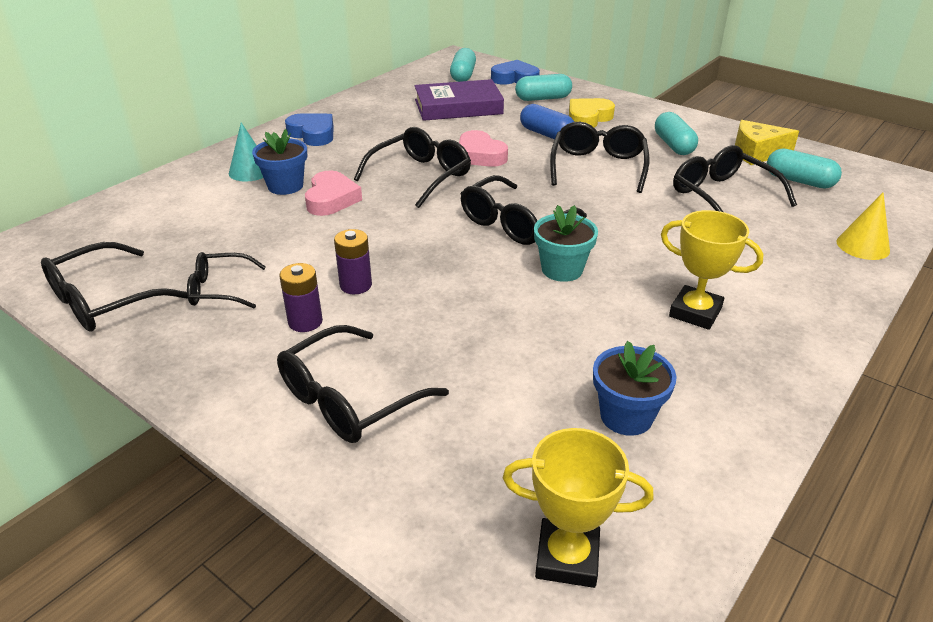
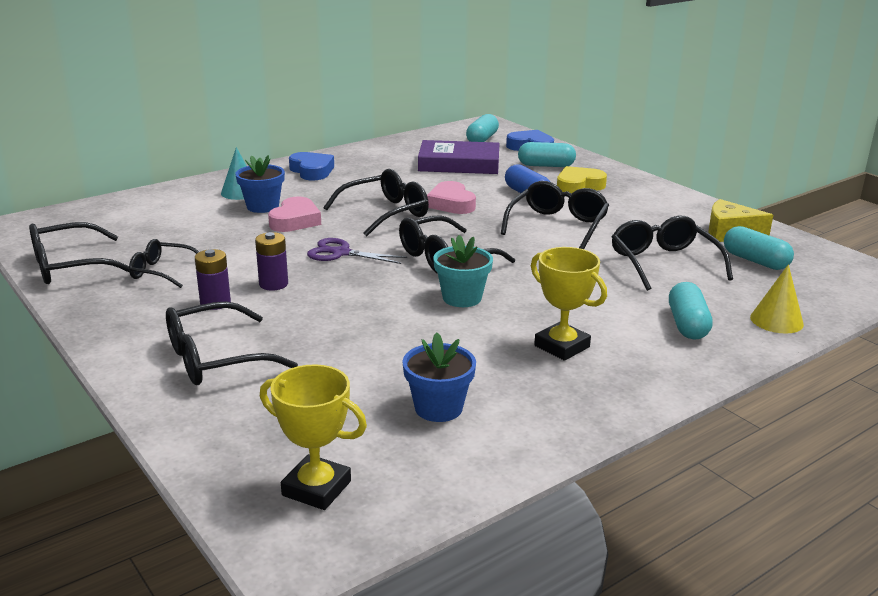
camera: 15 degrees right, 10 degrees down
turquoise capsule [655,112,698,155] -> turquoise capsule moved to [669,282,713,340]
none -> purple scissors [307,238,407,264]

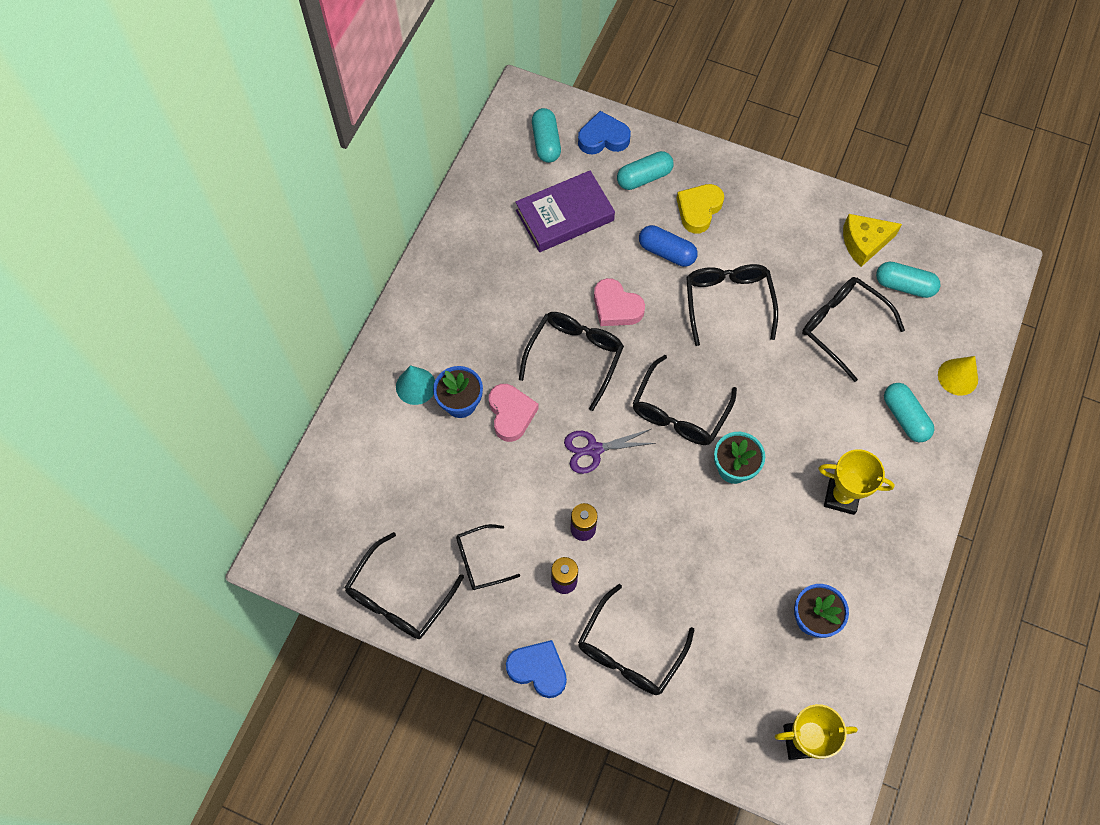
camera: 30 degrees left, 40 degrees up
blue heart [289,152,334,180] -> blue heart moved to [506,640,567,698]

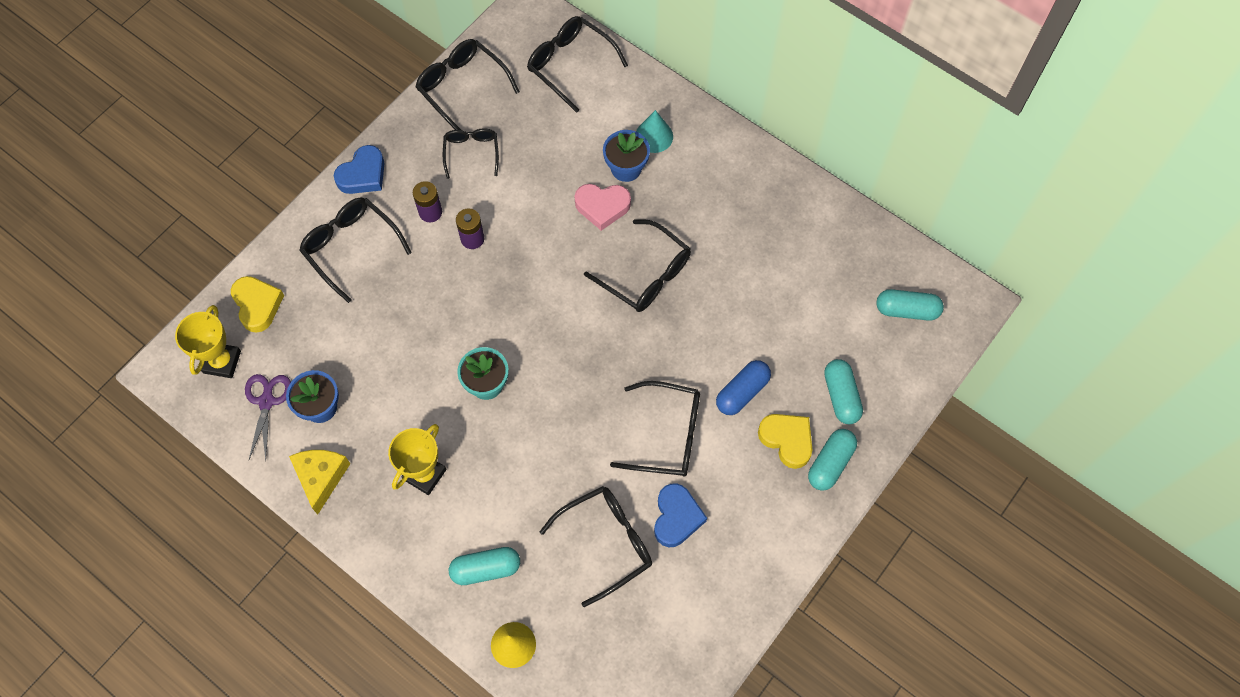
camera: 105 degrees right, 0 degrees up
purple book [515,171,615,252] -> none
purple scissors [564,429,655,474] -> purple scissors moved to [245,374,291,460]
blue heart [578,111,631,154] -> blue heart moved to [654,483,707,547]
pink heart [594,278,645,326] -> none
black glasses [633,355,737,445] -> black glasses moved to [527,16,628,113]
yellow cheese [843,214,902,267] -> yellow cheese moved to [289,450,350,514]
turquoise capsule [876,262,941,298] -> turquoise capsule moved to [808,429,857,491]
none -> yellow heart [231,276,284,333]

